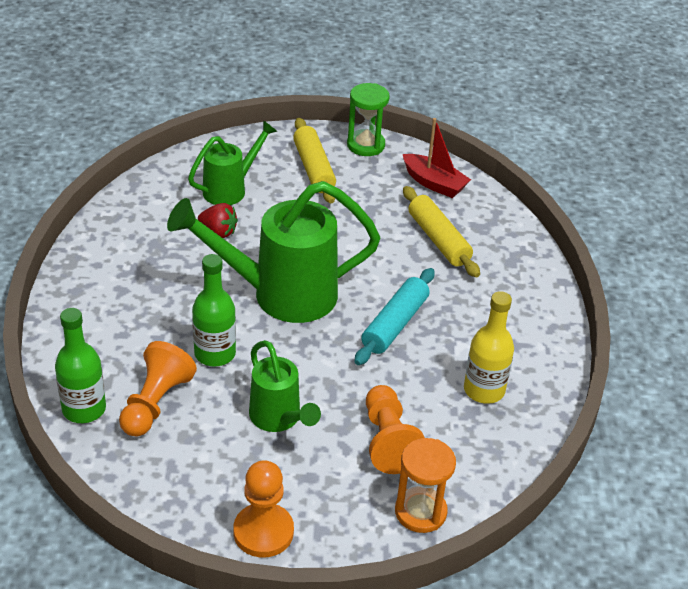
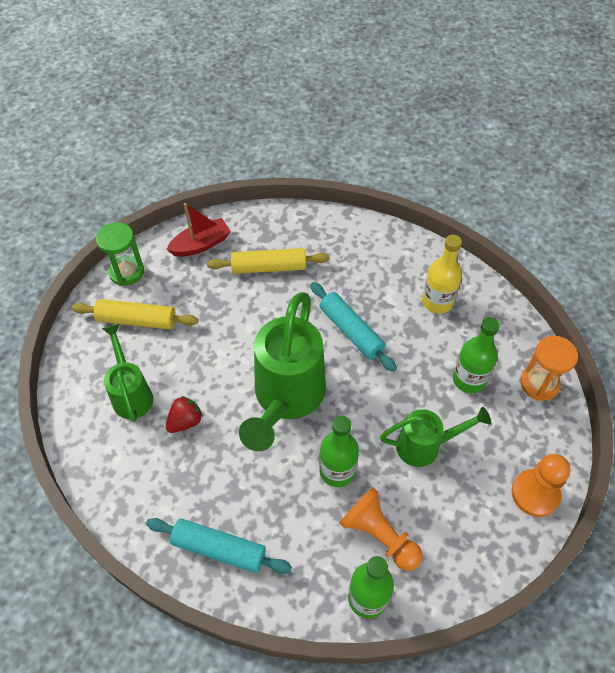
camera: 65 degrees left, 15 degrees up
orange pawn [366,385,425,474] -> green bottle [453,317,500,393]
none -> turquoise rolling pin [146,518,292,574]

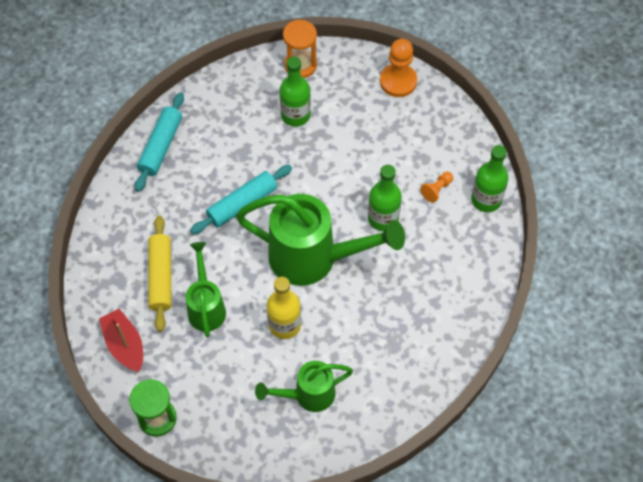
camera: 90 degrees left, 5 degrees up
yellow rolling pin [72,299,199,330] -> none
turquoise rolling pin [146,518,292,574] -> turquoise rolling pin moved to [135,92,184,192]
red strawberry [166,396,203,433] -> none
orange pawn [339,487,423,571] -> orange pawn [420,172,453,203], size x0.53
green watering can [380,407,491,467] -> green watering can moved to [186,242,226,337]
yellow bottle [422,235,462,314] -> yellow bottle moved to [267,277,301,339]

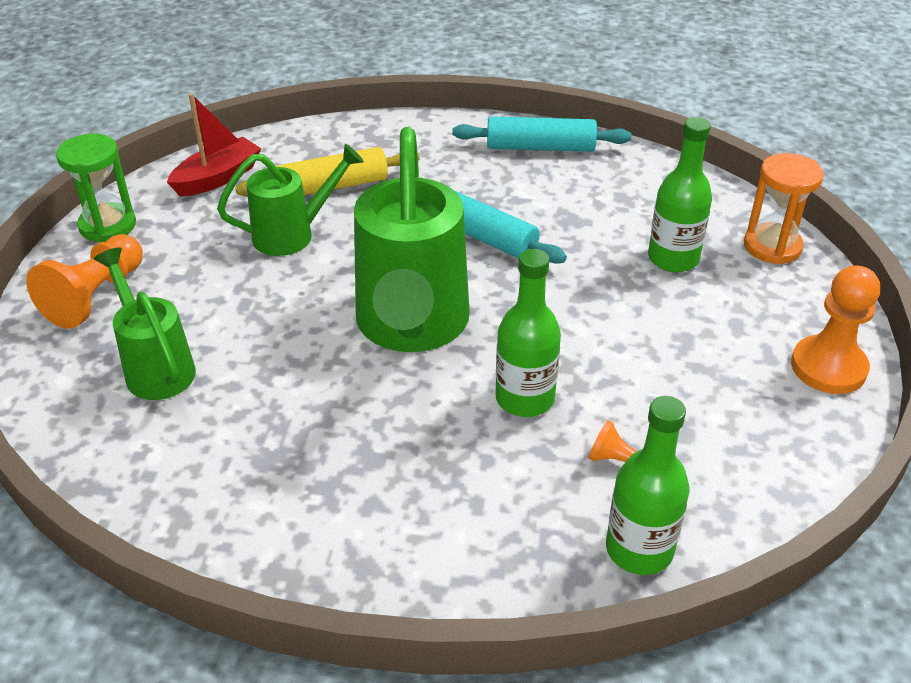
camera: 75 degrees right, 20 degrees down
yellow bottle [267,277,301,339] -> none
none -> orange pawn [26,234,143,329]

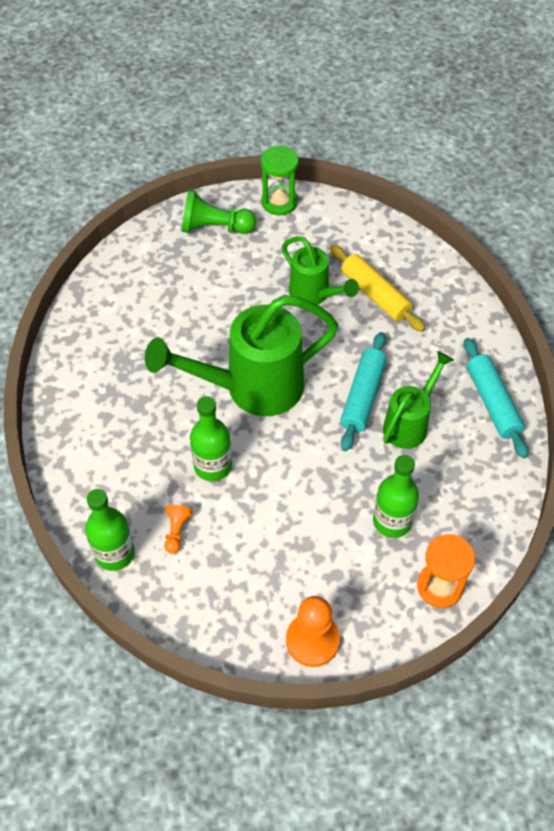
camera: 70 degrees right, 15 degrees up
orange pawn [26,234,143,329] -> green pawn [182,189,256,234]
green watering can [94,247,196,400] -> green watering can moved to [383,351,454,449]
red boat [167,93,261,196] -> none

